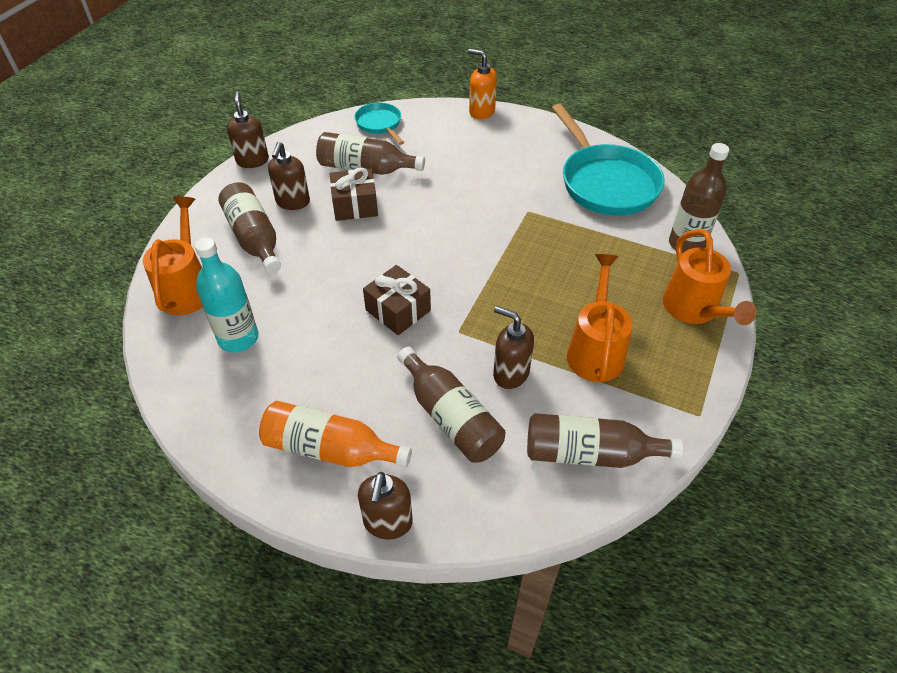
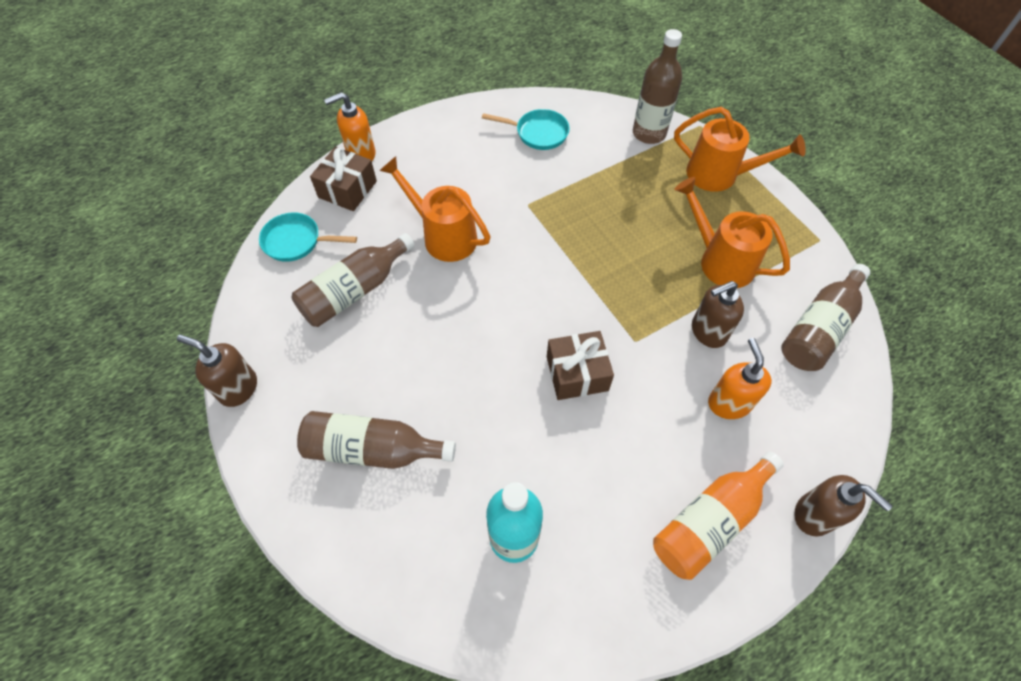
camera: 55 degrees left, 10 degrees up
orange watering can [143,196,203,315] -> orange watering can moved to [379,156,490,262]
brown soap dispenser [268,142,310,210] -> none
brown gift [330,168,378,221] -> brown gift moved to [310,147,377,211]
brown bottle [397,347,505,463] -> orange soap dispenser [708,338,772,419]
turquoise pan [552,104,665,216] -> turquoise pan [482,109,570,150], size x0.52

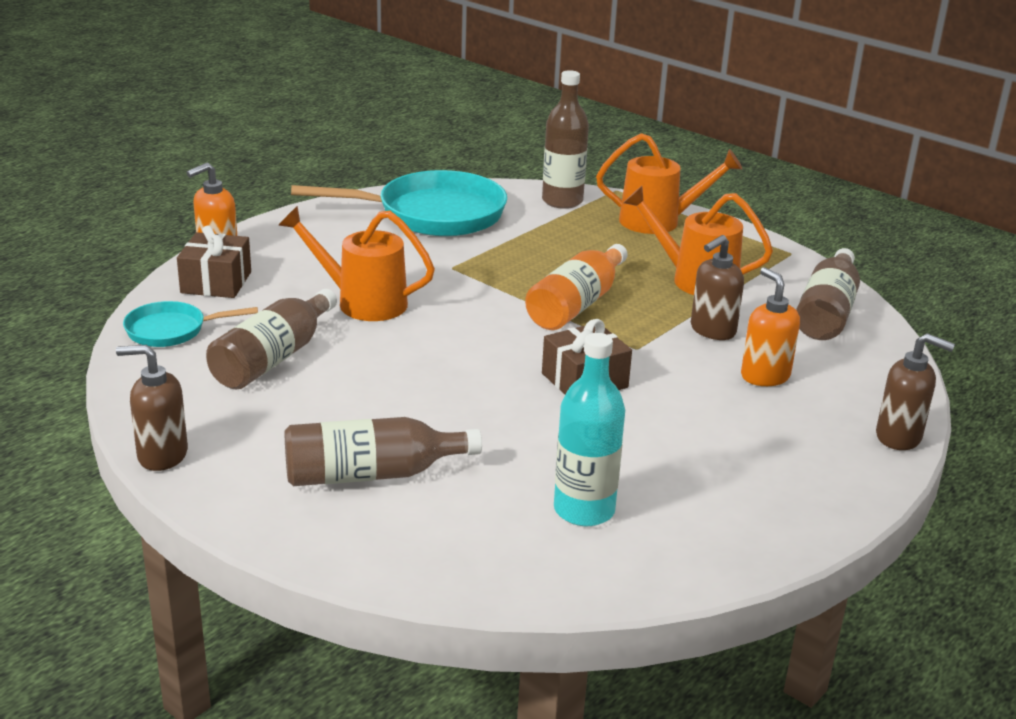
camera: 20 degrees left, 30 degrees down
turquoise pan [482,109,570,150] -> turquoise pan [291,170,507,236], size x1.94
orange bottle [653,452,784,580] -> orange bottle moved to [525,244,628,330]

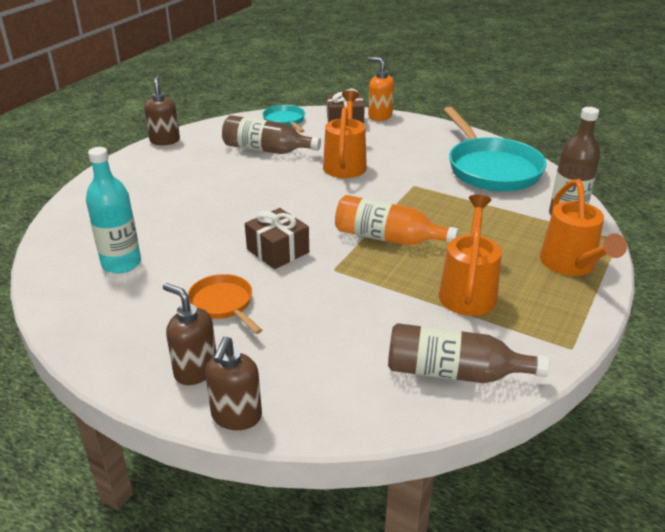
camera: 80 degrees right, 5 degrees up
brown bottle [285,417,482,486] -> none
brown soap dispenser [691,235,744,340] -> brown soap dispenser moved to [163,283,216,385]
orange soap dispenser [741,267,800,386] -> none
none -> orange pan [188,274,262,334]

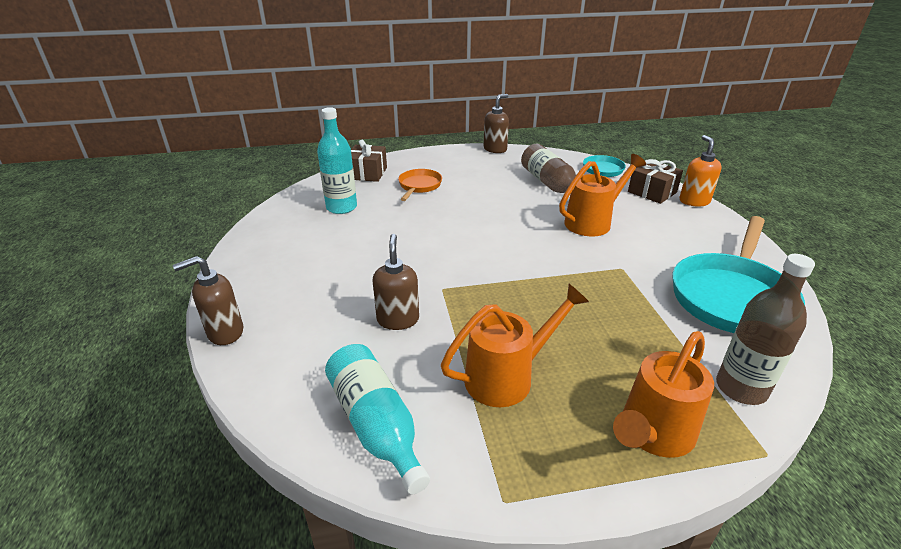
camera: 50 degrees right, 0 degrees up
brown soap dispenser [163,283,216,385] -> brown soap dispenser moved to [372,234,419,330]
orange pan [188,274,262,334] -> orange pan moved to [398,169,442,201]
brown gift [245,208,309,269] -> brown gift moved to [351,140,387,182]
orange bottle [335,195,459,246] -> none
brown bottle [388,323,549,383] -> turquoise bottle [325,344,430,494]

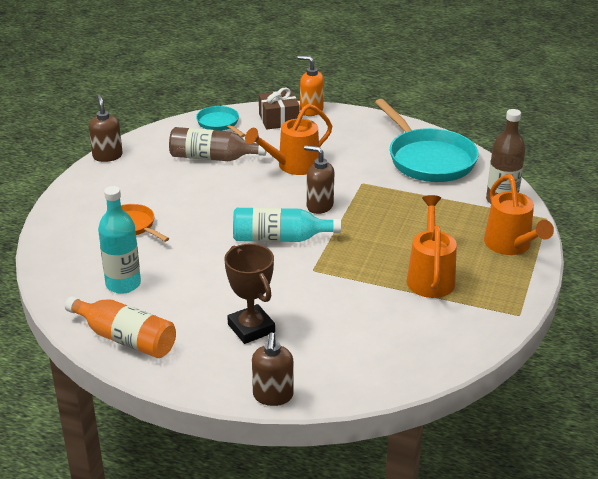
camera: 60 degrees left, 0 degrees up
turquoise bottle [325,344,430,494] -> turquoise bottle moved to [233,208,341,242]
brown gift [351,140,387,182] -> none
brown soap dispenser [372,234,419,330] -> brown soap dispenser moved to [304,145,334,214]
orange watering can [559,154,646,236] -> orange watering can turned 120 degrees counterclockwise [245,104,332,175]
none -> orange bottle [65,296,176,358]
none -> brown trophy [224,244,275,344]

